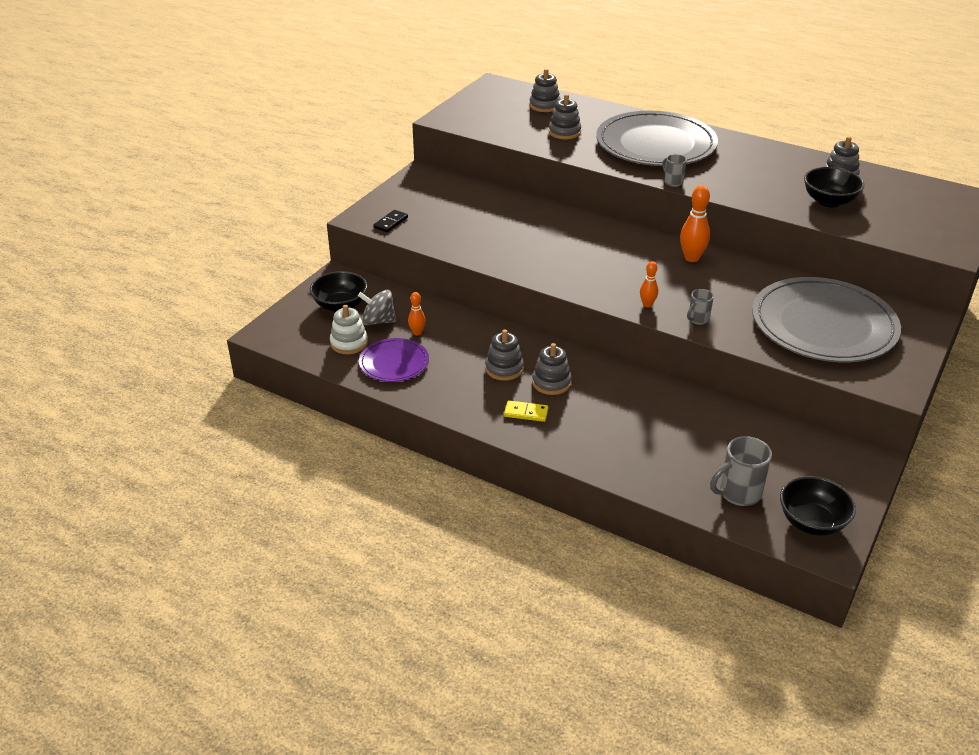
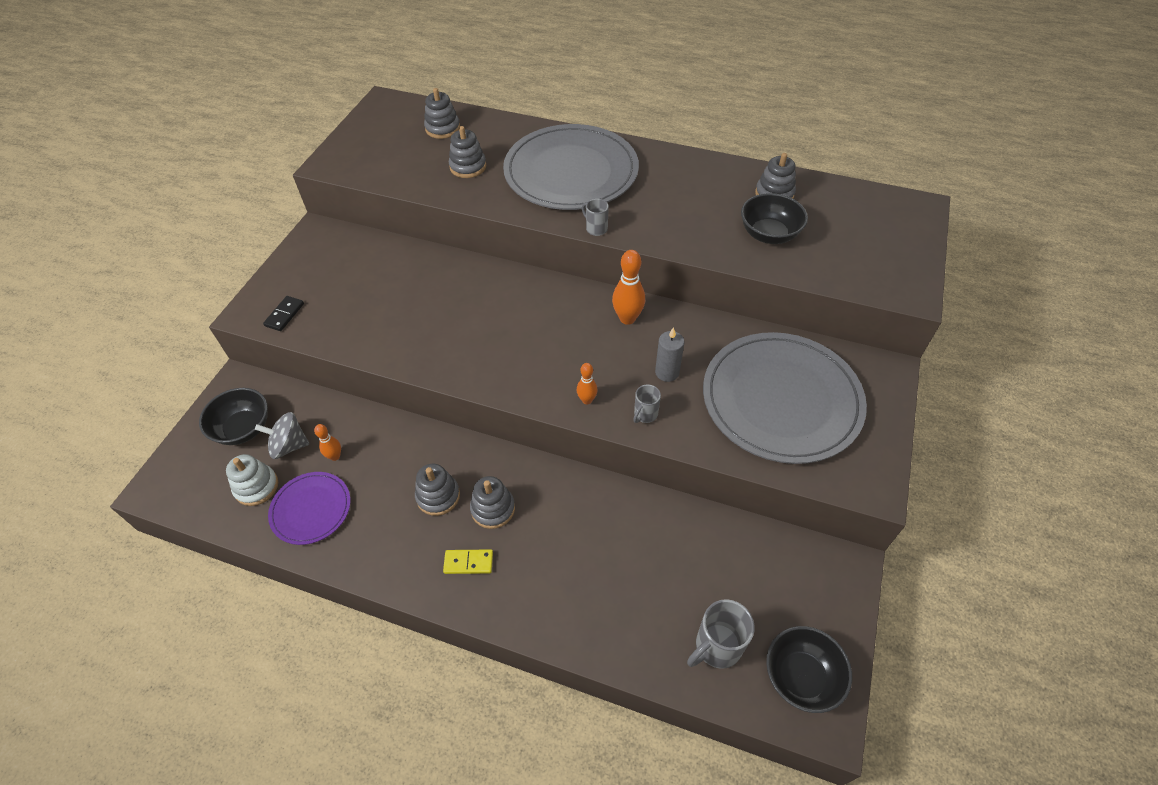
camera: 10 degrees left, 15 degrees up
none -> grey candle [655,327,684,382]

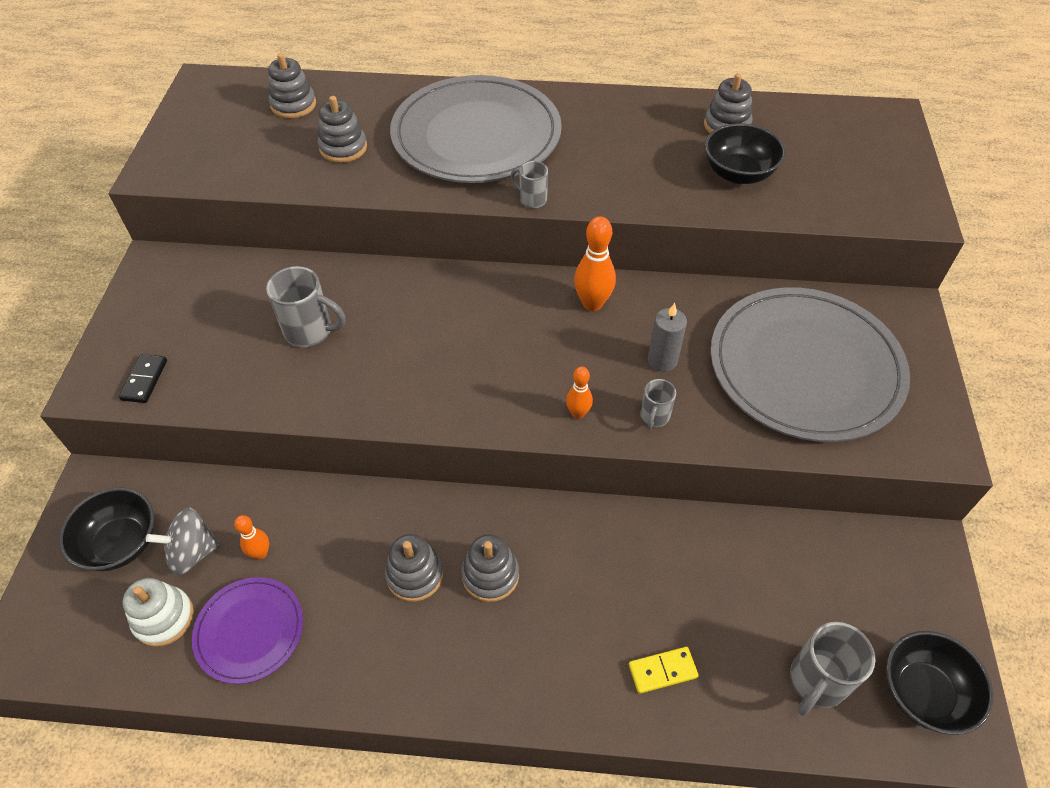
camera: 15 degrees left, 0 degrees up
yellow domino [443,549,493,574] -> yellow domino moved to [629,647,699,694]
none -> grey mug [266,266,346,347]

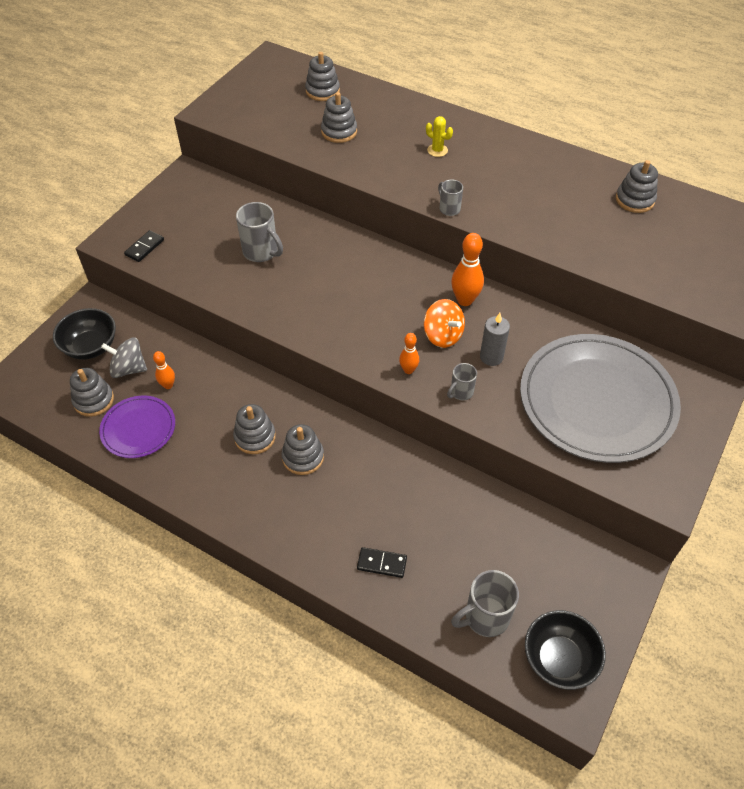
camera: 25 degrees right, 0 degrees up
white stacking toy [123,578,194,647] -> grey stacking toy [70,368,114,417]
grey plate [390,75,562,183] -> yellow cactus [426,116,453,157]
yellow domino [629,647,699,694] -> black domino [357,547,407,578]
black bowl [705,123,786,184] -> none
none -> orange spinning top [424,299,465,348]

